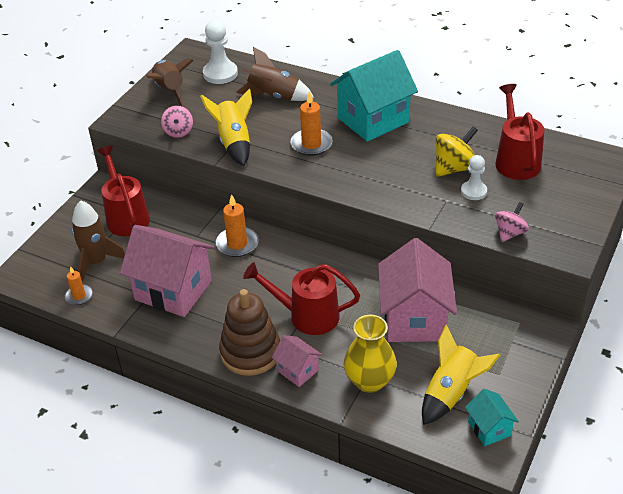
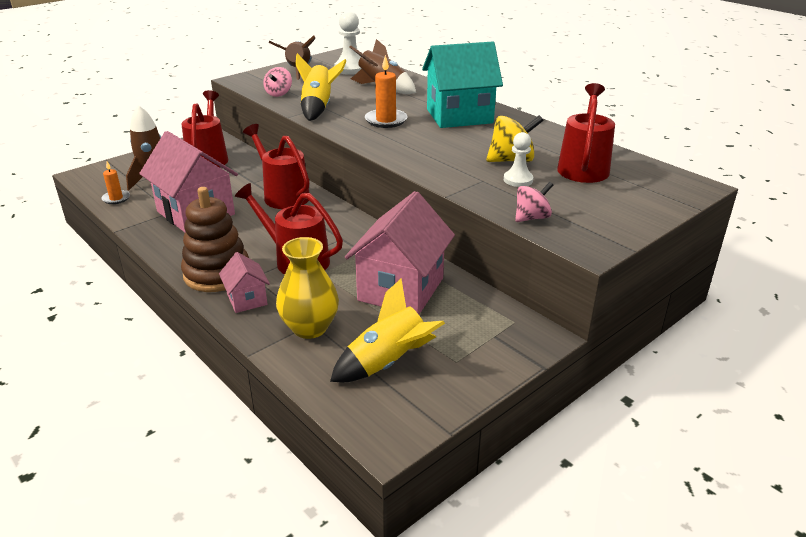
camera: 20 degrees right, 10 degrees down
orange candle [216,194,259,257] -> red watering can [243,124,310,209]
turquoise house [465,389,519,446] -> none

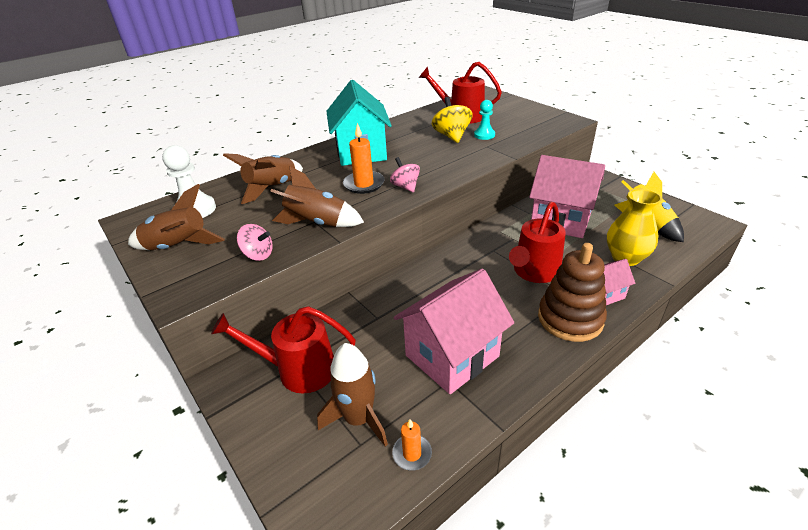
camera: 85 degrees left, 5 degrees up
red watering can [243,124,310,209] -> none
yellow rocket [295,53,346,121] -> brown rocket [270,167,364,227]
white pawn [504,132,533,187] -> turquoise pawn [474,100,495,140]
pink spinning top [515,182,553,222] -> pink spinning top moved to [390,157,420,193]

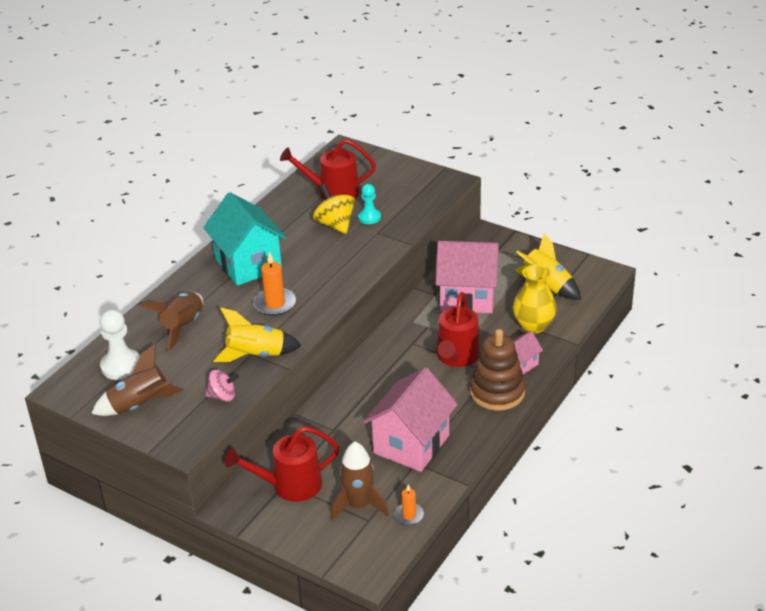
camera: 20 degrees left, 0 degrees up
brown rocket [270,167,364,227] -> yellow rocket [213,308,302,362]
pink spinning top [390,157,420,193] -> none

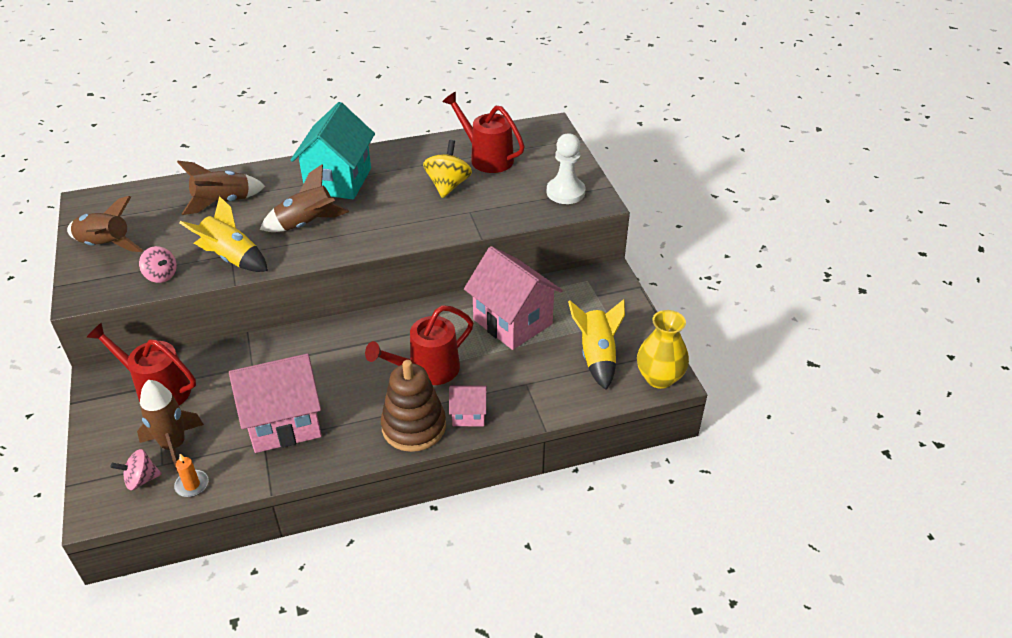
camera: 40 degrees right, 5 degrees up
white pawn [100,310,140,380] -> white pawn moved to [547,133,585,204]
orange candle [253,251,296,316] -> brown rocket [260,164,349,232]
turquoise pawn [358,184,381,224] -> none
yellow vase [513,264,557,334] -> yellow vase moved to [637,310,689,389]
none -> pink spinning top [110,449,162,490]

